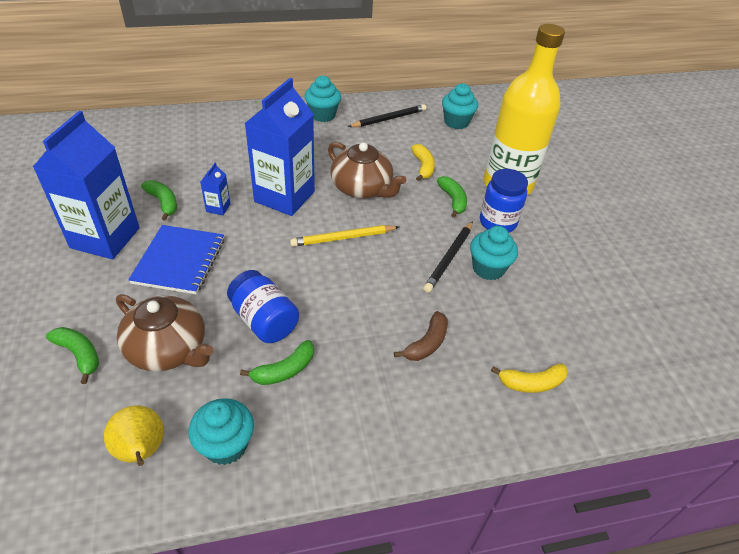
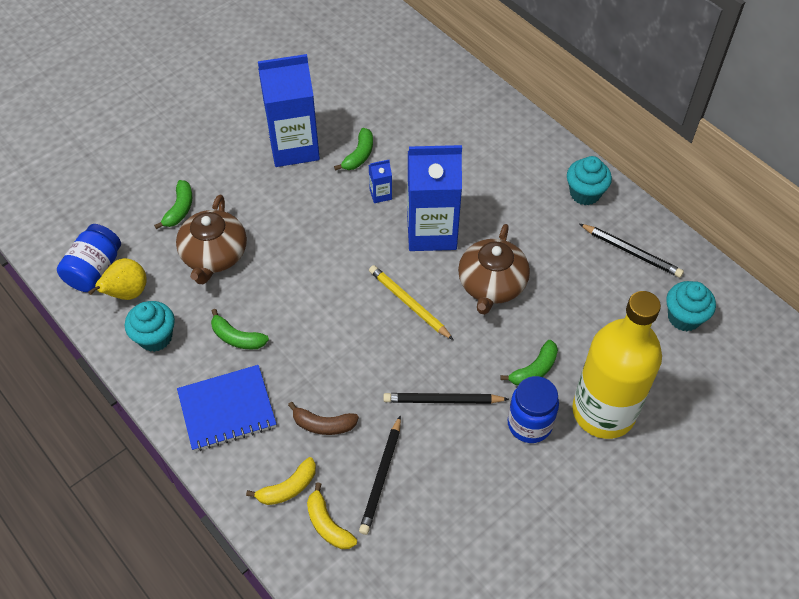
camera: 65 degrees right, 10 degrees up
blue notebook [128,225,224,294] -> blue notebook moved to [177,365,276,451]
blue jar [227,270,299,343] -> blue jar moved to [57,224,121,292]
yellow banana [411,144,435,181] -> yellow banana moved to [246,457,316,505]
turquoise cupcake [470,226,518,280] -> none
none -> black pencil [359,415,401,535]

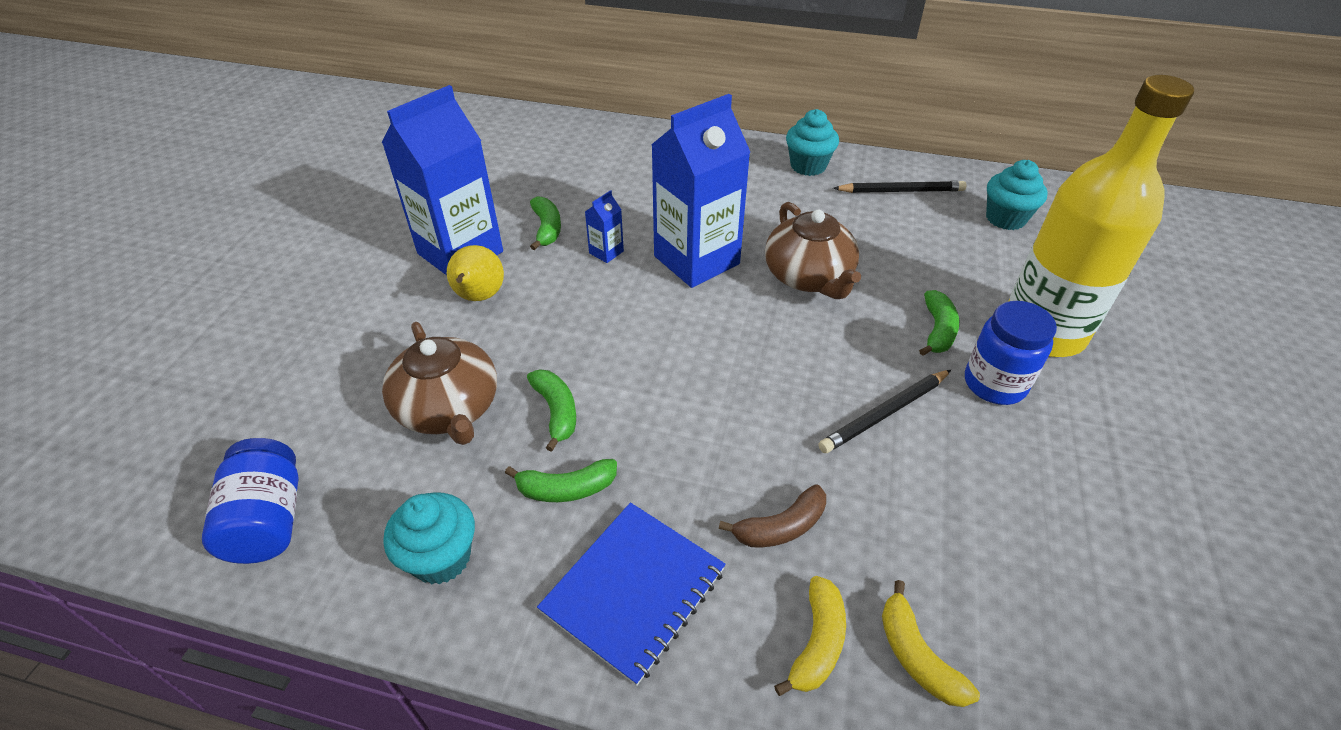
camera: 35 degrees left, 10 degrees down
yellow pear [88,258,147,300] -> yellow pear moved to [447,245,504,301]
green banana [154,180,192,229] -> green banana moved to [527,370,576,452]
yellow banana [307,482,357,549] -> yellow banana turned 45 degrees clockwise [882,580,980,707]
black pencil [359,415,401,535] -> none
yellow pencil [369,265,454,340] -> none

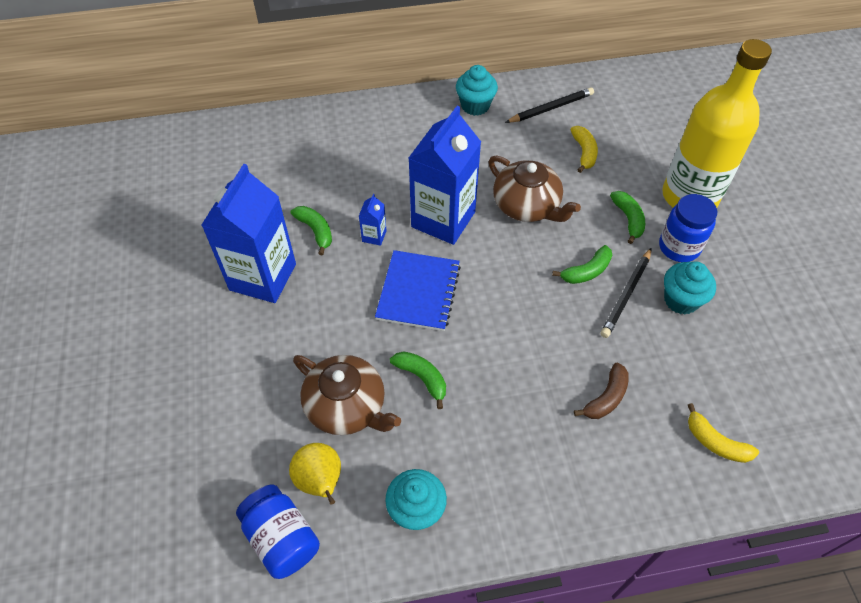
camera: 25 degrees left, 10 degrees up
yellow pear [447,245,504,301] -> yellow pear moved to [289,443,341,505]
green banana [505,459,617,502] -> green banana moved to [552,245,612,284]
blue notebook [537,502,726,686] -> blue notebook moved to [375,250,461,331]
yellow banana [774,576,846,696] -> yellow banana moved to [570,126,598,173]
turquoise cupcake [986,160,1048,230] -> turquoise cupcake moved to [664,261,716,315]

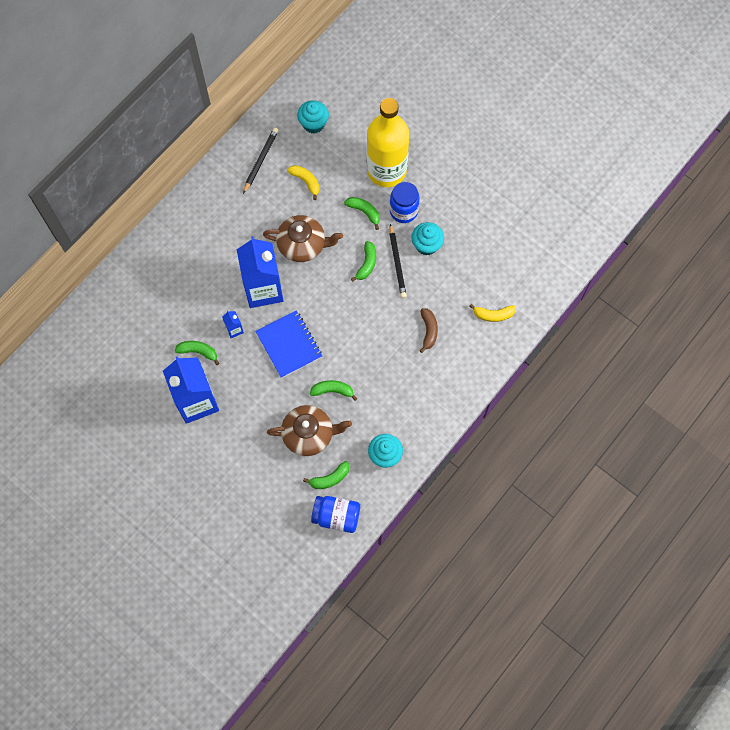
camera: 40 degrees left, 15 degrees up
yellow pear [289,443,341,505] -> green banana [303,461,349,489]
turquoise cupcake [456,65,498,116] -> turquoise cupcake moved to [297,100,329,134]

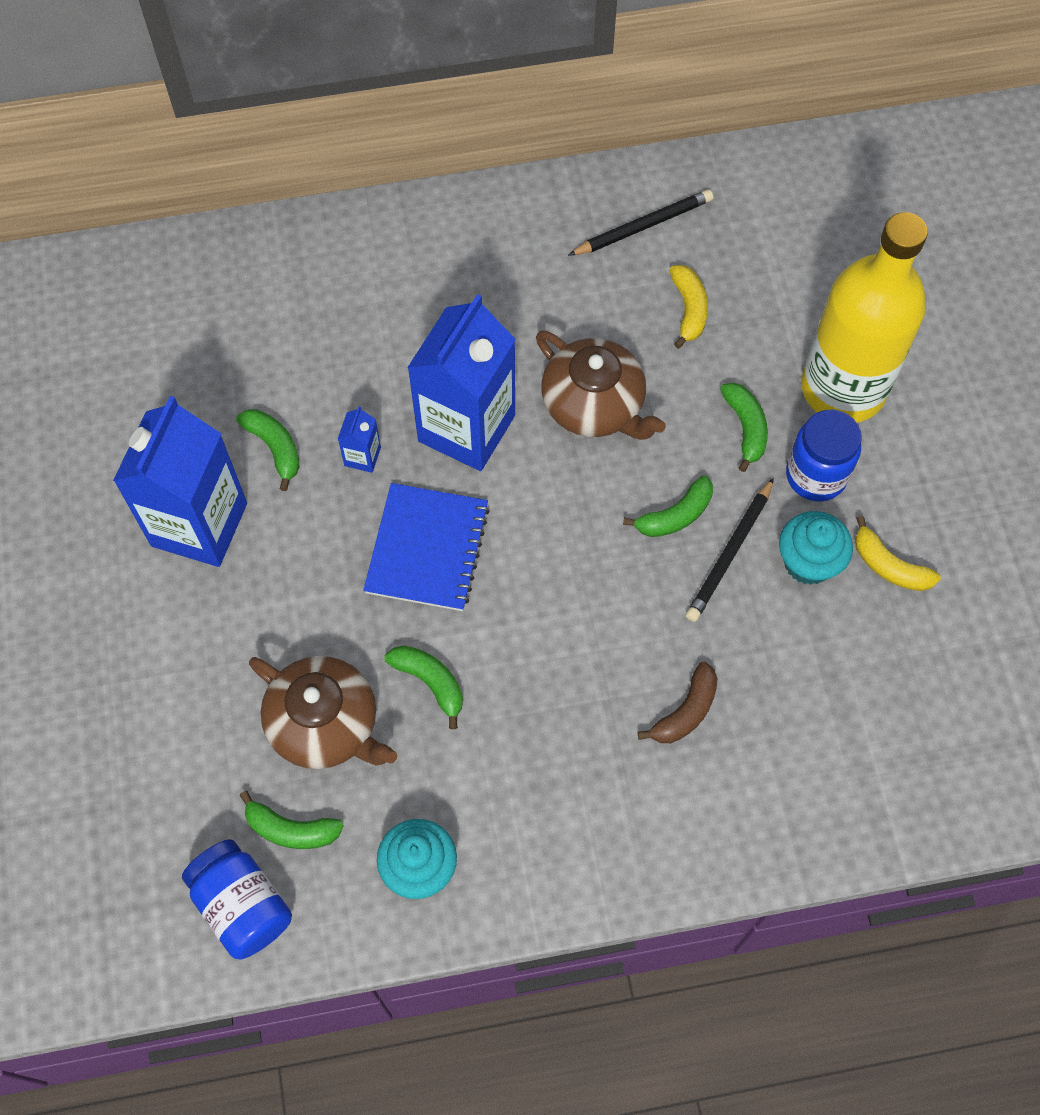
camera: 40 degrees right, 5 degrees down
turquoise cupcake [297,100,329,134] -> none
yellow banana [469,304,516,322] -> yellow banana moved to [855,516,941,591]

